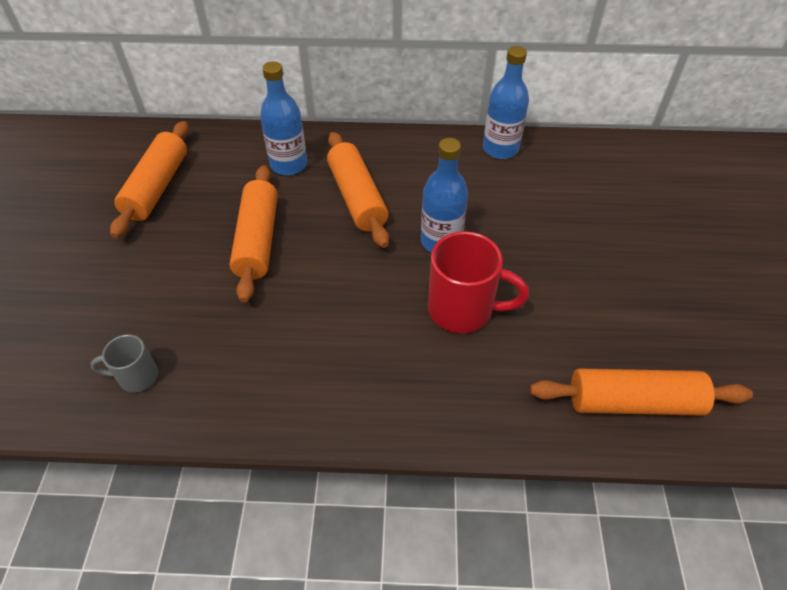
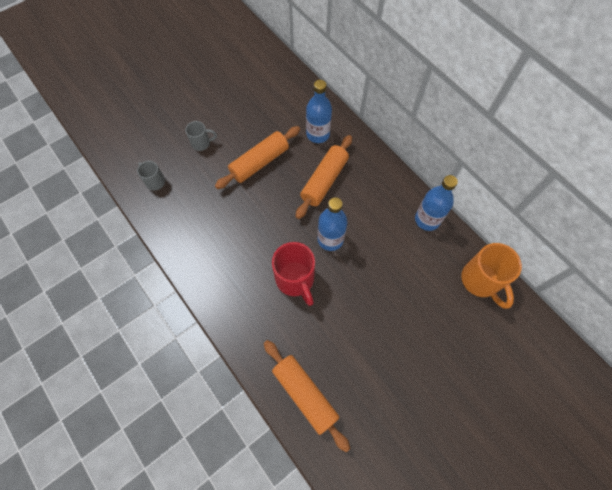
camera: 50 degrees right, 15 degrees up
orange rolling pin [110,121,189,238] -> none
none -> grey mug [185,121,217,151]
none -> orange mug [461,243,522,309]

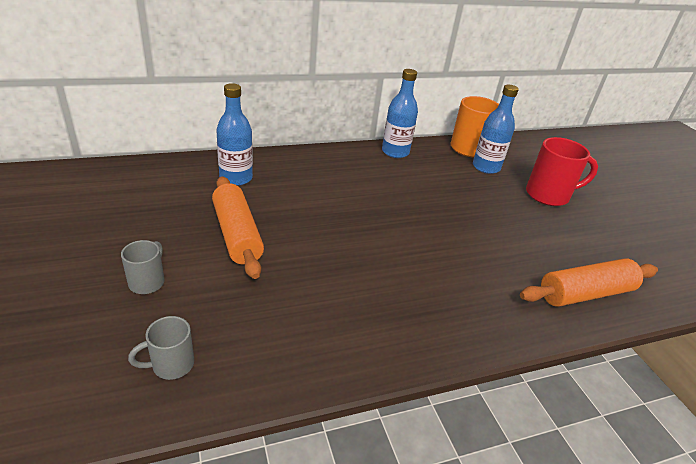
camera: 75 degrees left, 30 degrees down
red mug [272,242,315,306] -> red mug moved to [526,137,598,206]
orange rolling pin [296,135,352,219] -> none
blue bottle [318,197,348,251] -> blue bottle moved to [473,85,519,174]

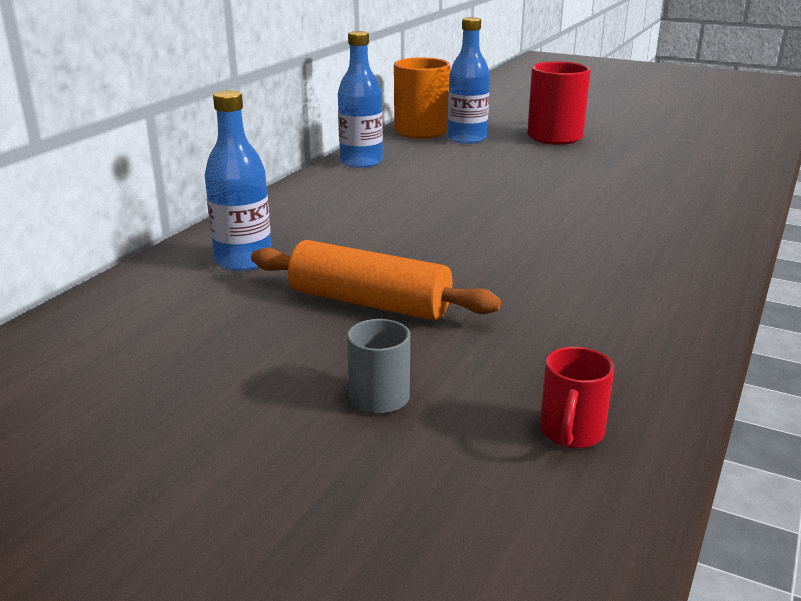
camera: 40 degrees left, 10 degrees down
grey mug [128,316,194,380] -> red mug [540,347,614,448]
orange rolling pin [520,258,658,307] -> none

